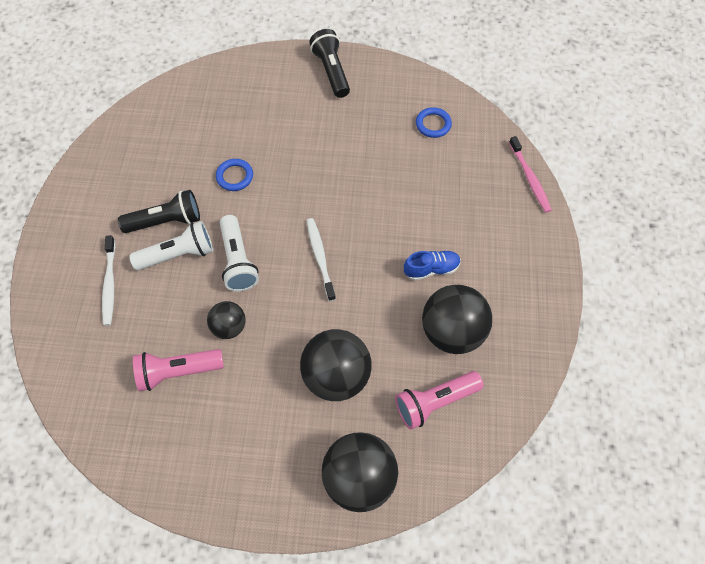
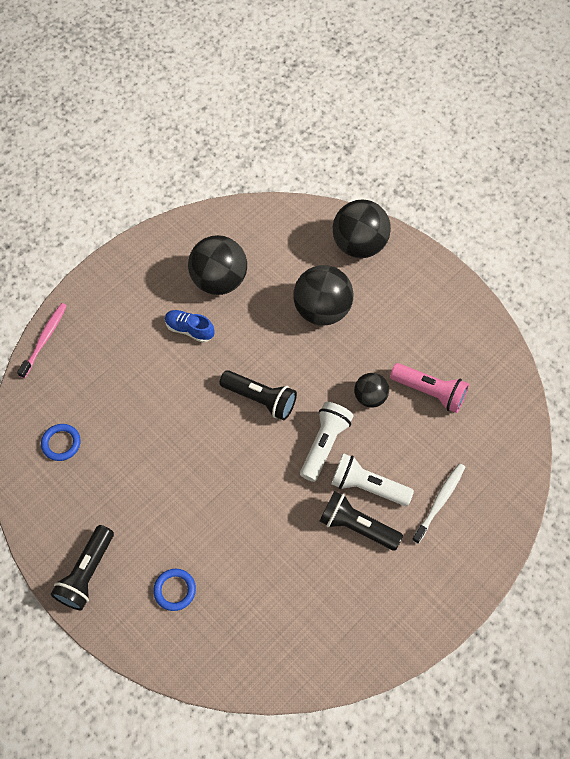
camera: 140 degrees left, 0 degrees up
blue ring [216,159,253,191] -> blue ring moved to [153,569,196,611]
white toothbrush [307,218,336,301] -> black flashlight [220,370,297,420]
pink flashlight [395,371,484,429] -> none

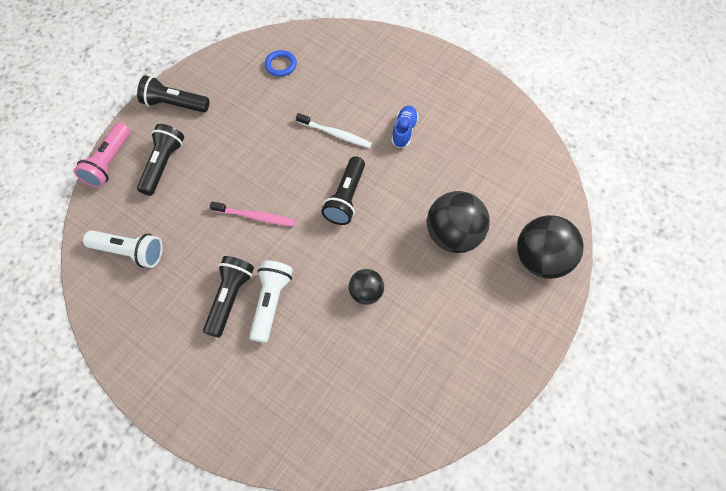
camera: 80 degrees right, 0 degrees up
pink toothbrush [17,303,67,378] -> pink toothbrush moved to [210,201,296,226]
blue ring [153,569,196,611] -> black flashlight [137,124,184,196]
black ball [188,235,247,295] -> none
white flashlight [300,402,353,482] -> white flashlight moved to [83,230,163,268]
pink flashlight [390,363,469,413] -> pink flashlight moved to [74,122,130,188]
white toothbrush [412,463,465,544] -> white toothbrush moved to [296,113,372,148]

